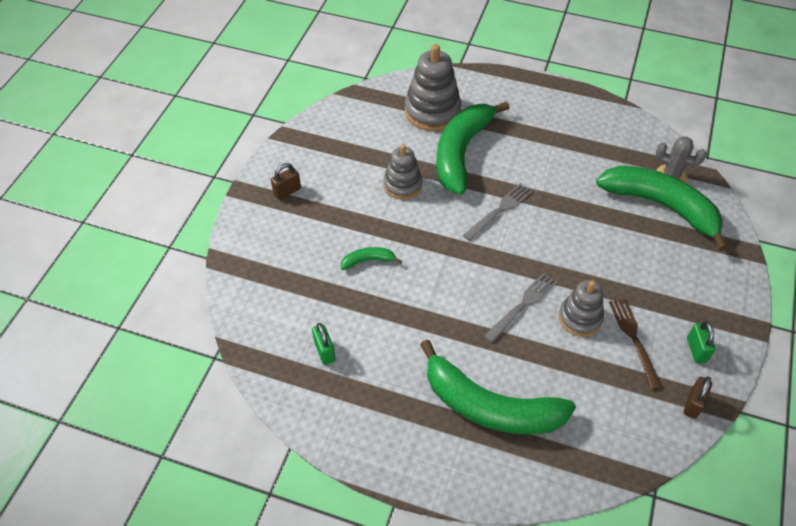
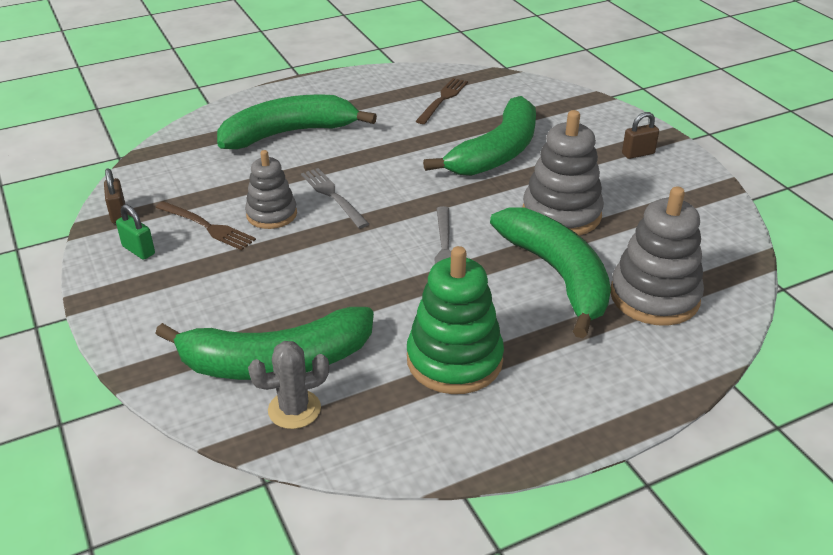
camera: 135 degrees right, 15 degrees down
brown padlock [271,163,301,200] -> brown padlock turned 60 degrees clockwise [622,112,659,159]
green padlock [312,323,335,365] -> brown fork [416,78,468,124]
green banana [341,247,402,270] -> green banana [423,96,536,176], size x2.40
grey stacking toy [383,144,422,199] -> grey stacking toy [523,110,604,236], size x1.57
grey fork [484,273,557,343] -> grey fork turned 150 degrees clockwise [301,168,369,229]
none -> green stacking toy [407,246,504,394]

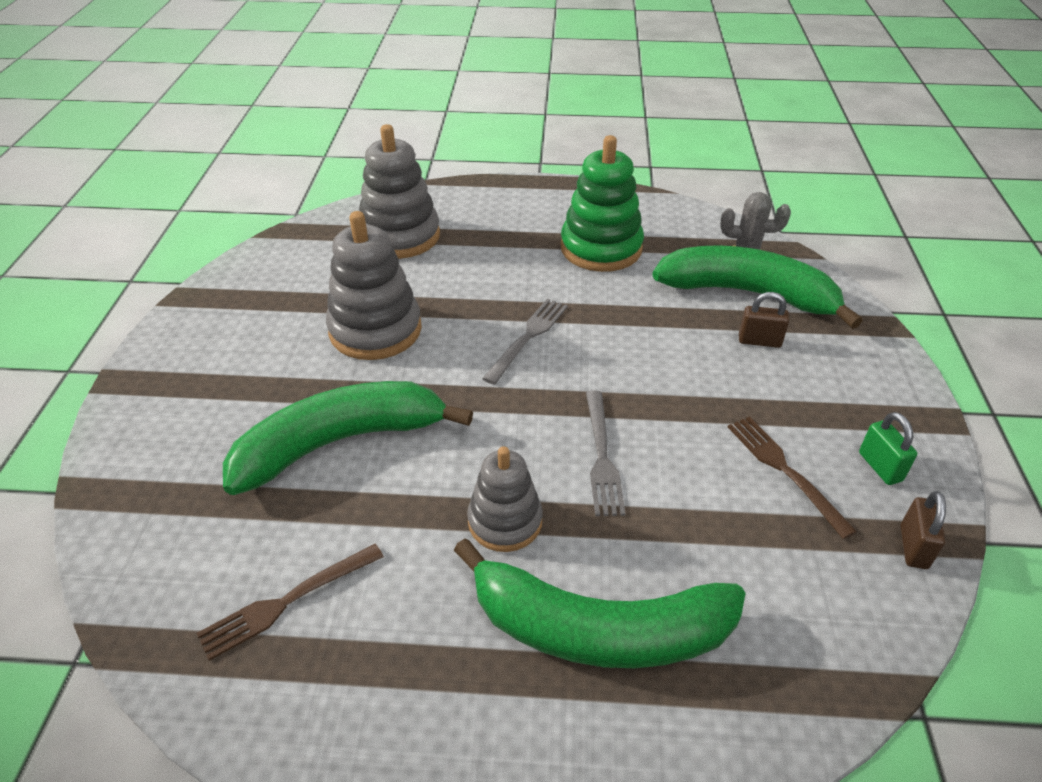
camera: 150 degrees left, 5 degrees up
grey stacking toy [245,150,297,229] -> grey stacking toy moved to [467,446,543,552]
green banana [490,207,611,338] -> none
brown padlock [622,112,659,159] -> brown padlock moved to [739,292,790,348]

